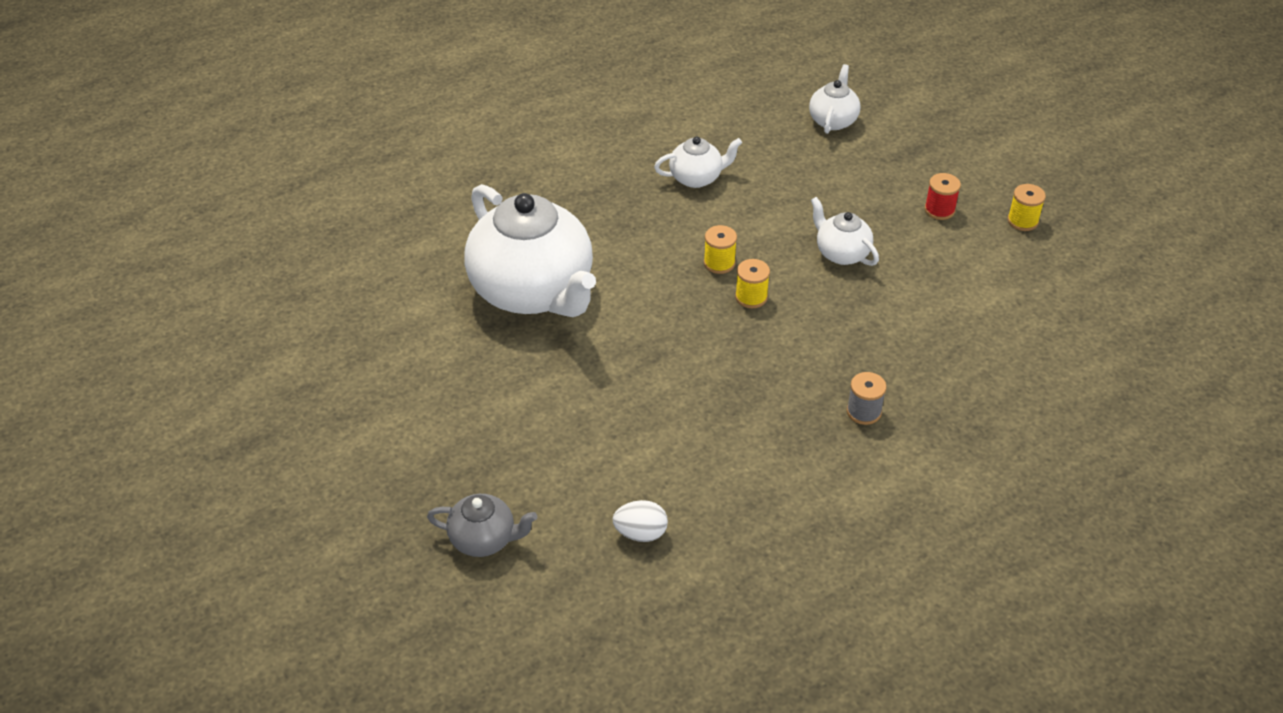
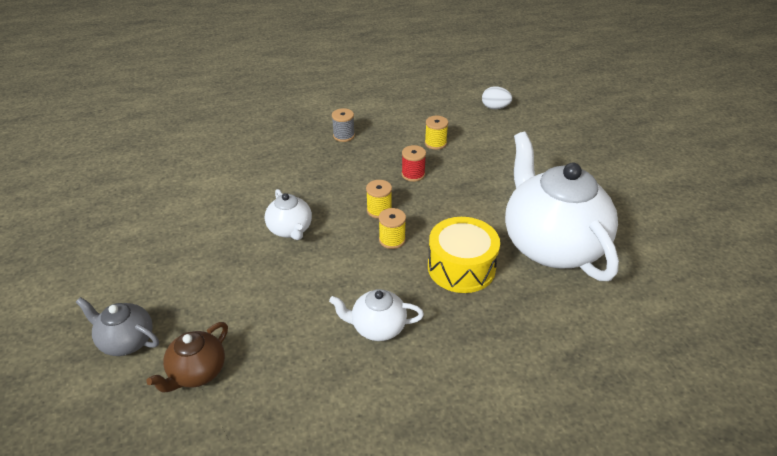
camera: 165 degrees left, 5 degrees down
grey teapot [427,494,537,557] -> grey teapot moved to [76,297,159,356]
white teapot [809,64,861,134] -> brown teapot [146,322,228,393]
red spool [925,173,961,220] -> red spool moved to [402,145,426,182]
yellow spool [1007,184,1046,231] -> yellow spool moved to [425,116,448,150]
none -> yellow drum [428,217,500,293]

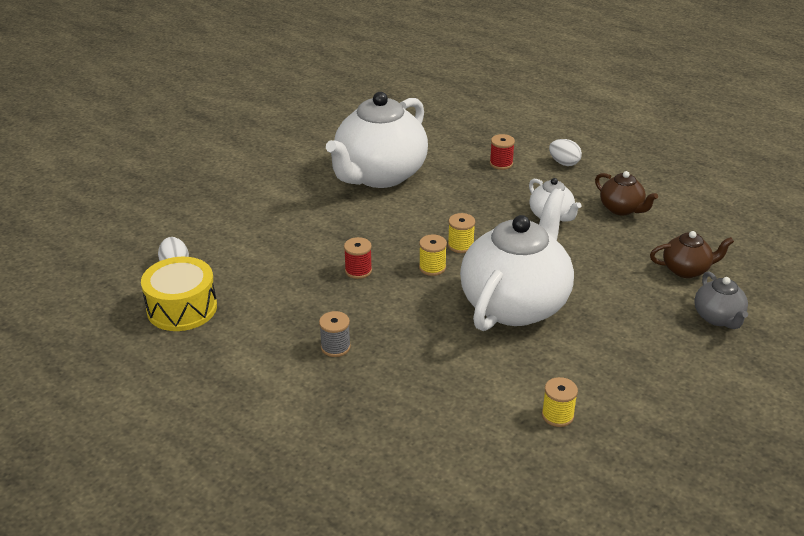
camera: 125 degrees left, 5 degrees down
white teapot [265,189,312,240] -> white teapot [460,189,574,331], size x2.20
yellow spool [425,116,448,150] -> yellow spool moved to [542,377,578,427]
yellow drum [428,217,500,293] -> yellow drum moved to [141,257,217,331]
none -> red spool [490,134,515,170]
none -> white egg [549,139,582,166]
none -> brown teapot [595,171,658,215]

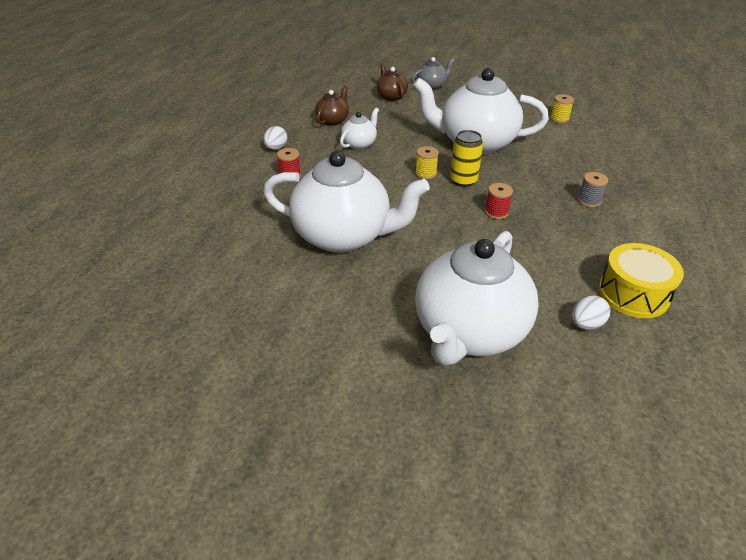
camera: 110 degrees left, 5 degrees up
yellow spool [419,234,447,276] -> yellow can [450,130,483,187]
none -> white teapot [415,231,539,366]

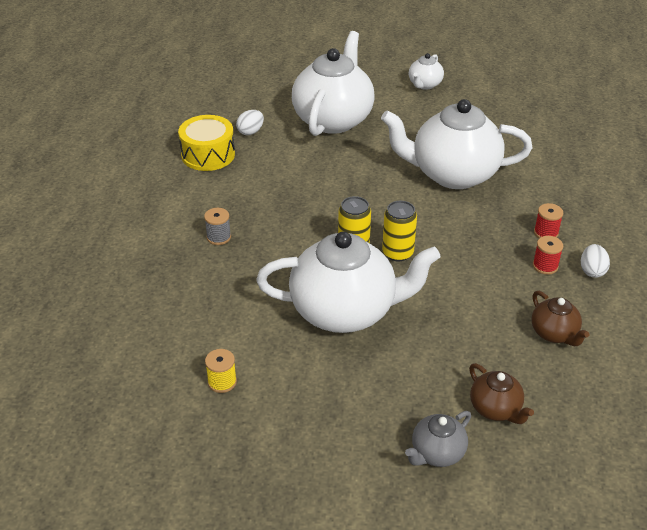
camera: 170 degrees right, 0 degrees up
brown teapot [315,85,349,126] -> brown teapot turned 45 degrees counterclockwise [531,291,589,346]
white teapot [340,108,379,150] -> white teapot moved to [409,53,444,90]
yellow spool [415,146,439,180] -> yellow can [382,201,417,262]
red spool [485,183,513,219] -> red spool moved to [533,236,563,275]

